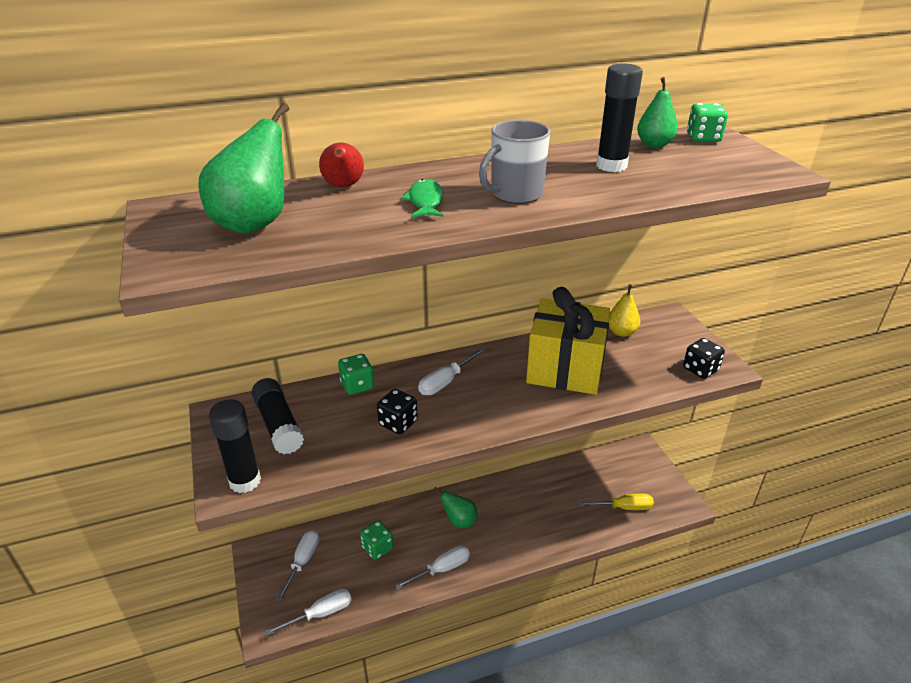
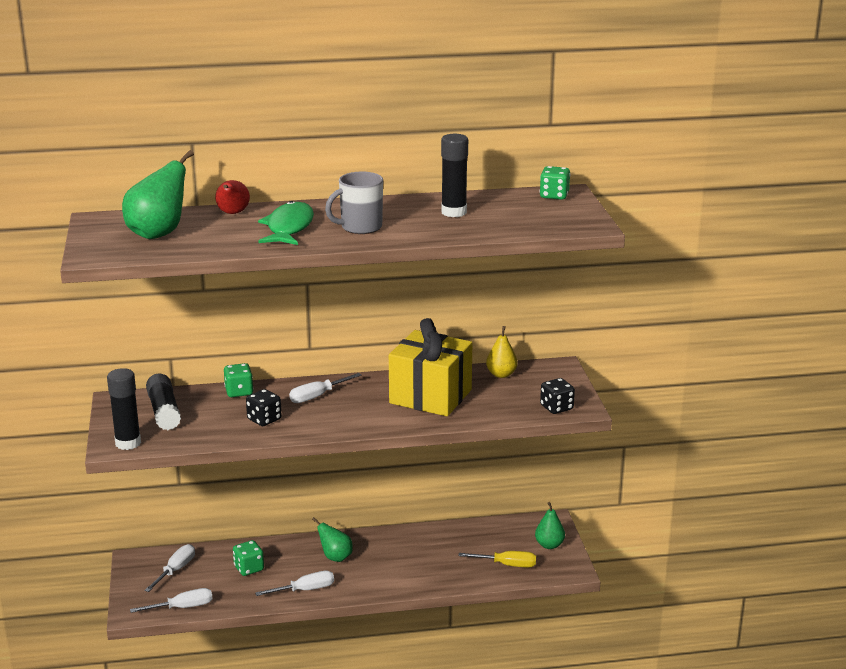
camera: 10 degrees right, 10 degrees down
green fish [401,179,444,218] -> green fish [258,201,314,245], size x1.64
green pear [637,77,678,148] -> green pear moved to [535,502,565,549]

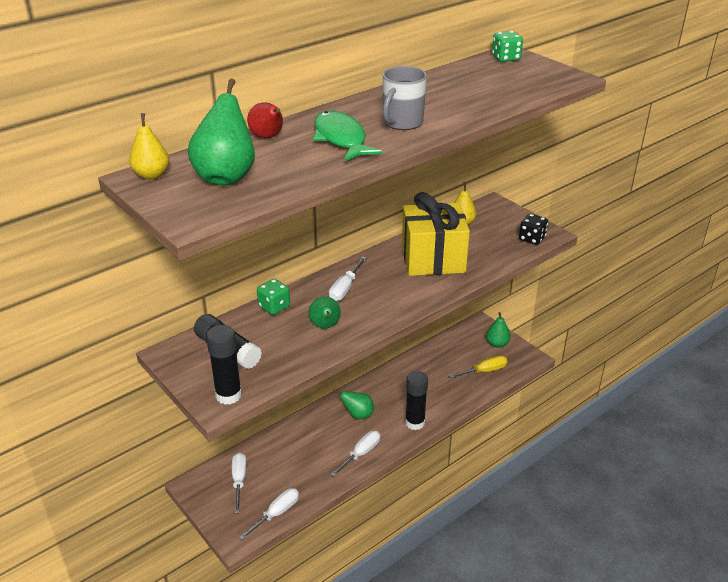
camera: 30 degrees left, 10 degrees up
green dice [233,540,264,576] -> none
black dice [246,389,282,426] -> green pear [309,297,341,328]
black glue stick [441,134,468,217] -> black glue stick moved to [405,371,428,430]
none -> yellow pear [129,113,169,179]

